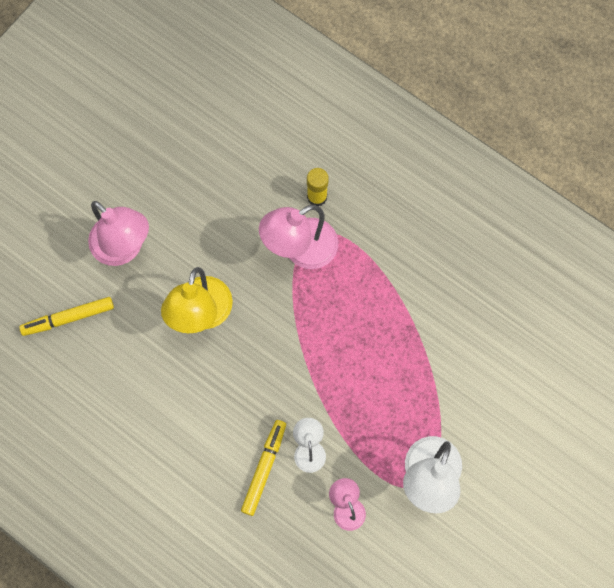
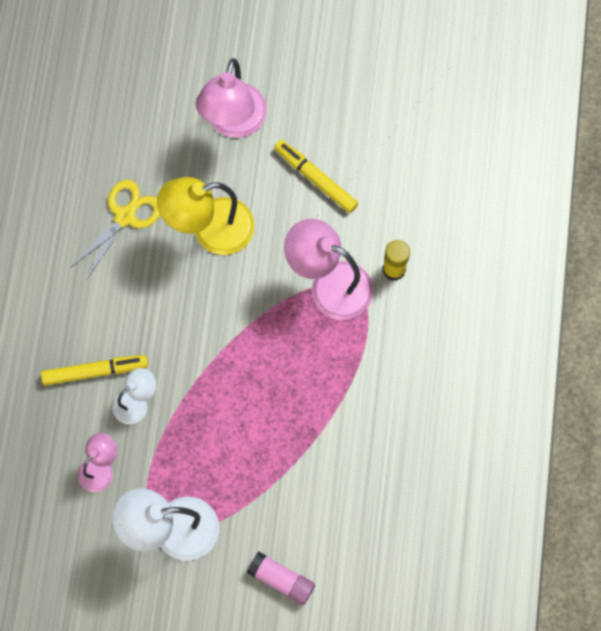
camera: 60 degrees right, 0 degrees up
yellow marker [19,297,114,336] -> yellow marker moved to [274,140,358,213]
none -> yellow scissors [70,180,160,279]
none -> pink glue stick [247,552,315,605]

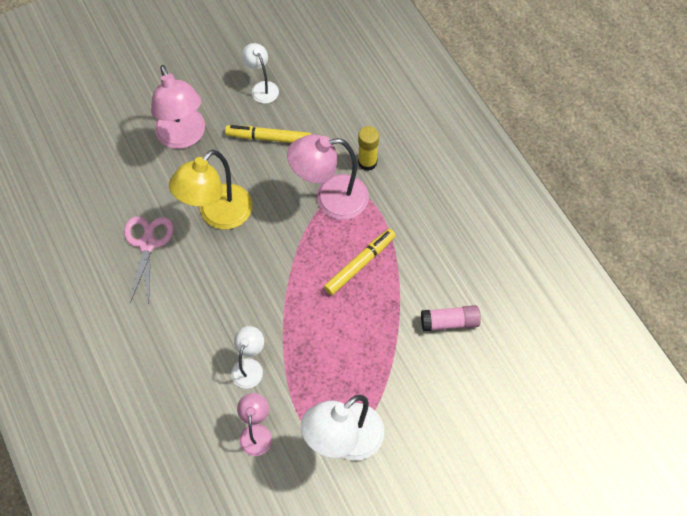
camera: 35 degrees left, 10 degrees down
yellow marker [41,355,148,385] -> yellow marker moved to [324,229,396,295]
yellow scissors [70,180,160,279] -> pink scissors [124,216,174,304]
pink glue stick [247,552,315,605] -> pink glue stick moved to [421,305,481,331]
none -> white lamp [242,43,279,104]

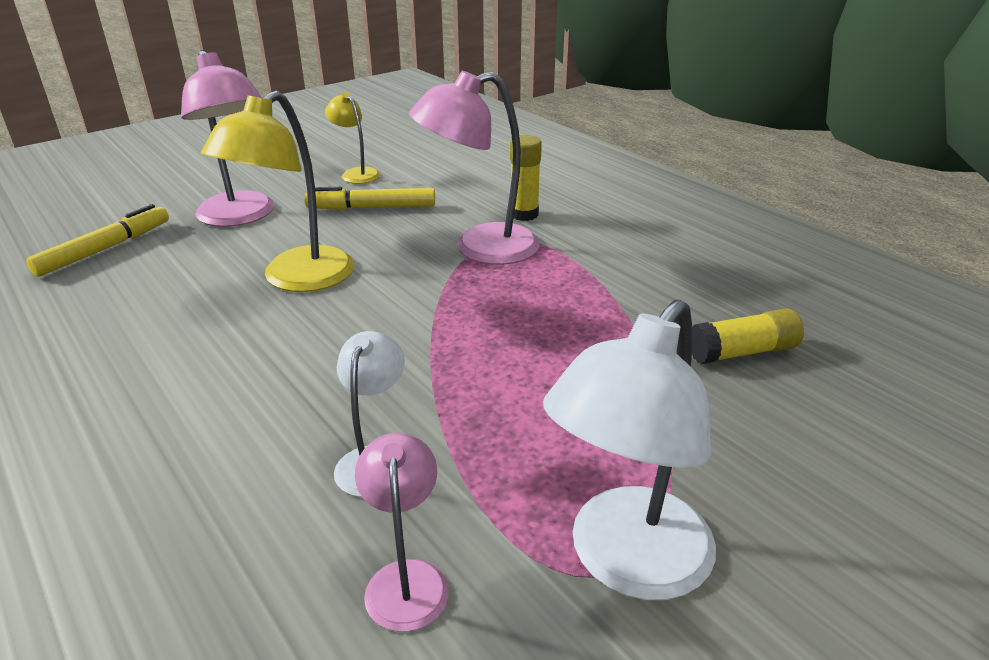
camera: 10 degrees left, 30 degrees down
pink scissors [124,216,174,304] -> none
white lamp [242,43,279,104] -> yellow lamp [325,92,380,184]
yellow marker [324,229,396,295] -> yellow marker moved to [26,204,169,277]
pink glue stick [421,305,481,331] -> yellow glue stick [692,309,804,364]

